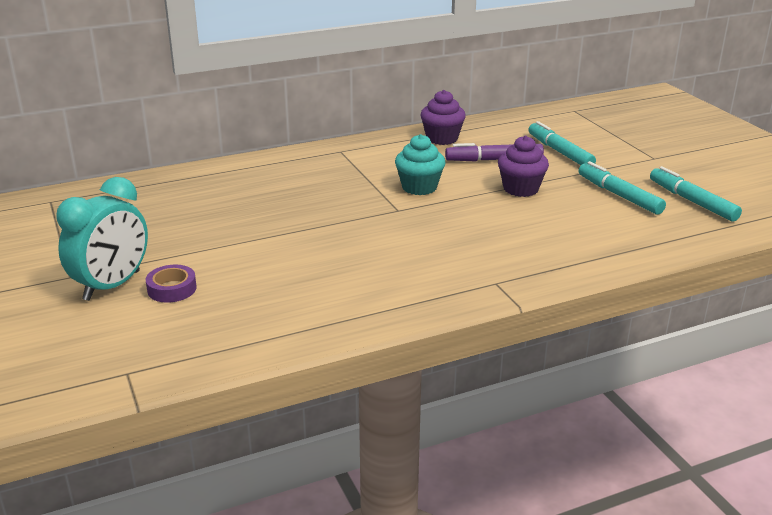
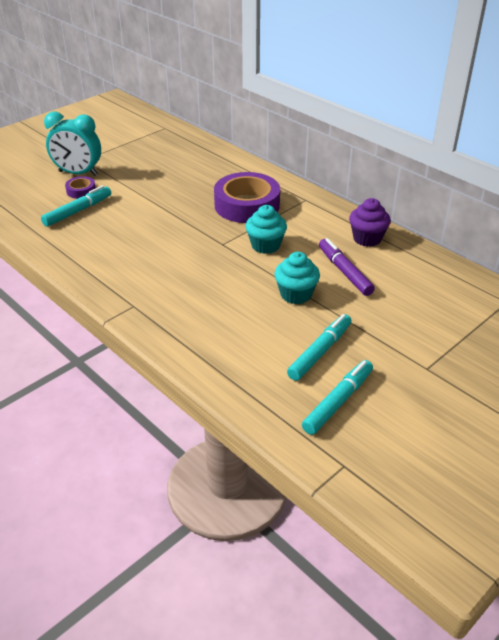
camera: 70 degrees right, 10 degrees up
purple cupcake [498,136,549,197] -> turquoise cupcake [274,252,320,304]
turquoise marker [528,121,596,165] -> turquoise marker moved to [41,185,111,227]
none -> purple tape [214,172,280,223]

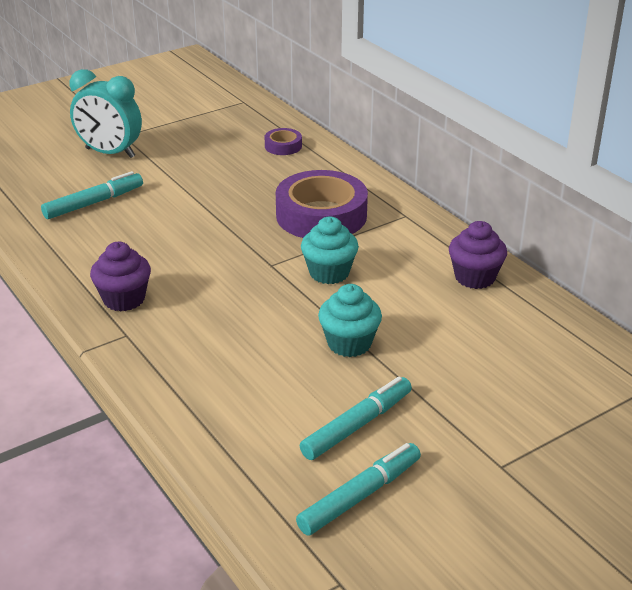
camera: 10 degrees right, 5 degrees down
purple tape [65,176,96,199] -> purple tape moved to [265,128,302,155]
purple marker [319,238,375,296] -> none
none -> purple cupcake [90,242,151,312]

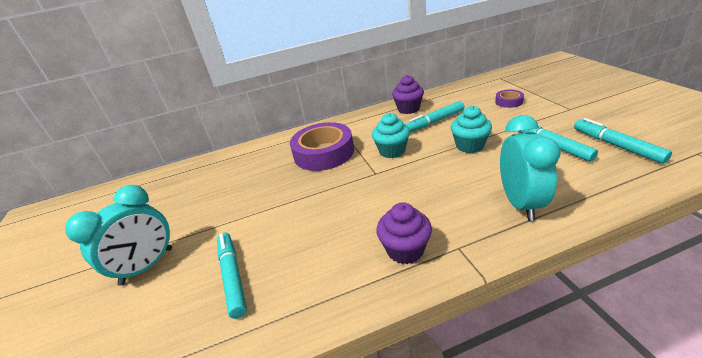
camera: 70 degrees left, 0 degrees up
purple tape [265,128,302,155] -> purple tape moved to [495,90,524,108]
none -> turquoise marker [405,101,464,132]
none -> turquoise clock [500,115,561,221]

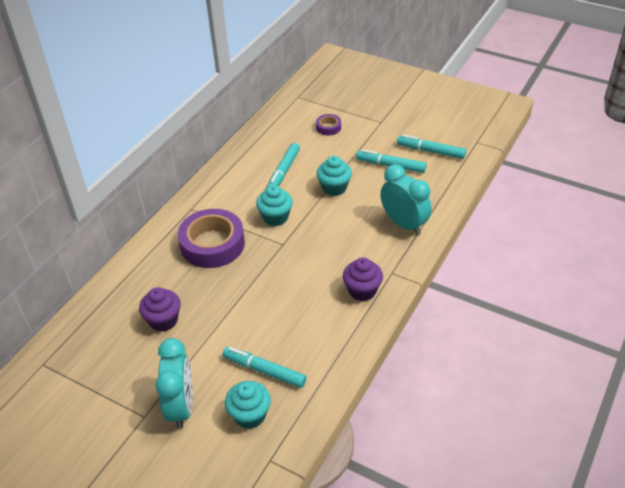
camera: 45 degrees left, 10 degrees up
purple cupcake [392,75,424,114] -> purple cupcake moved to [139,287,181,332]
none -> turquoise cupcake [225,381,271,429]

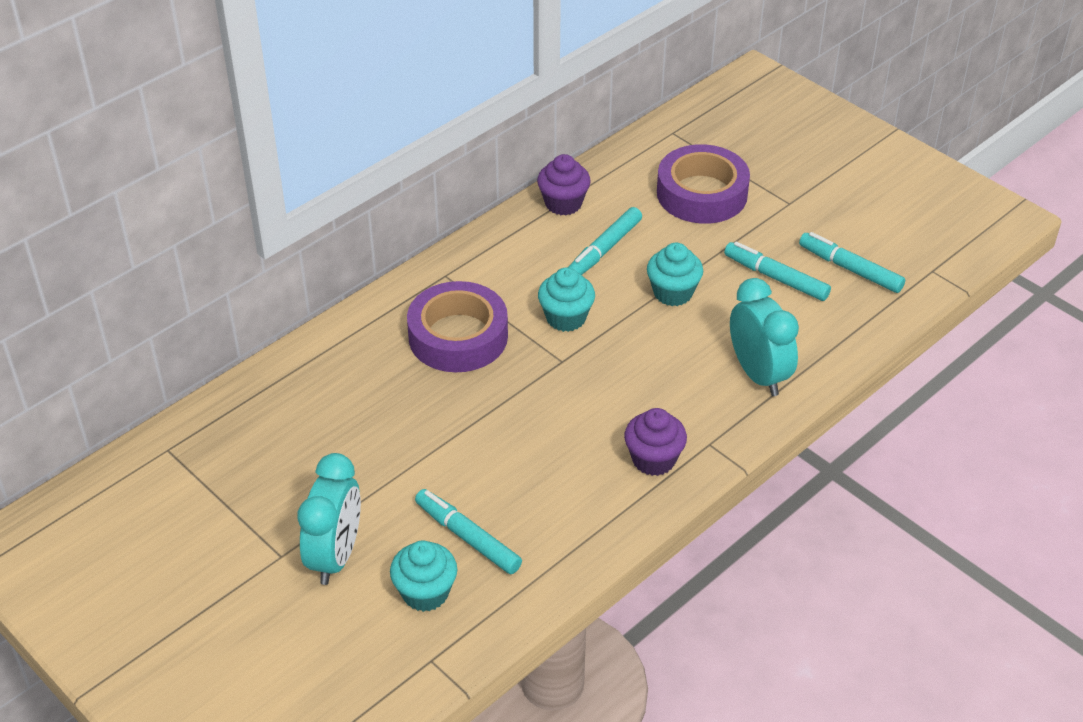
camera: 15 degrees right, 0 degrees up
purple cupcake [139,287,181,332] -> purple cupcake moved to [537,154,591,216]
purple tape [316,114,341,135] -> purple tape [657,144,750,224], size x2.19

